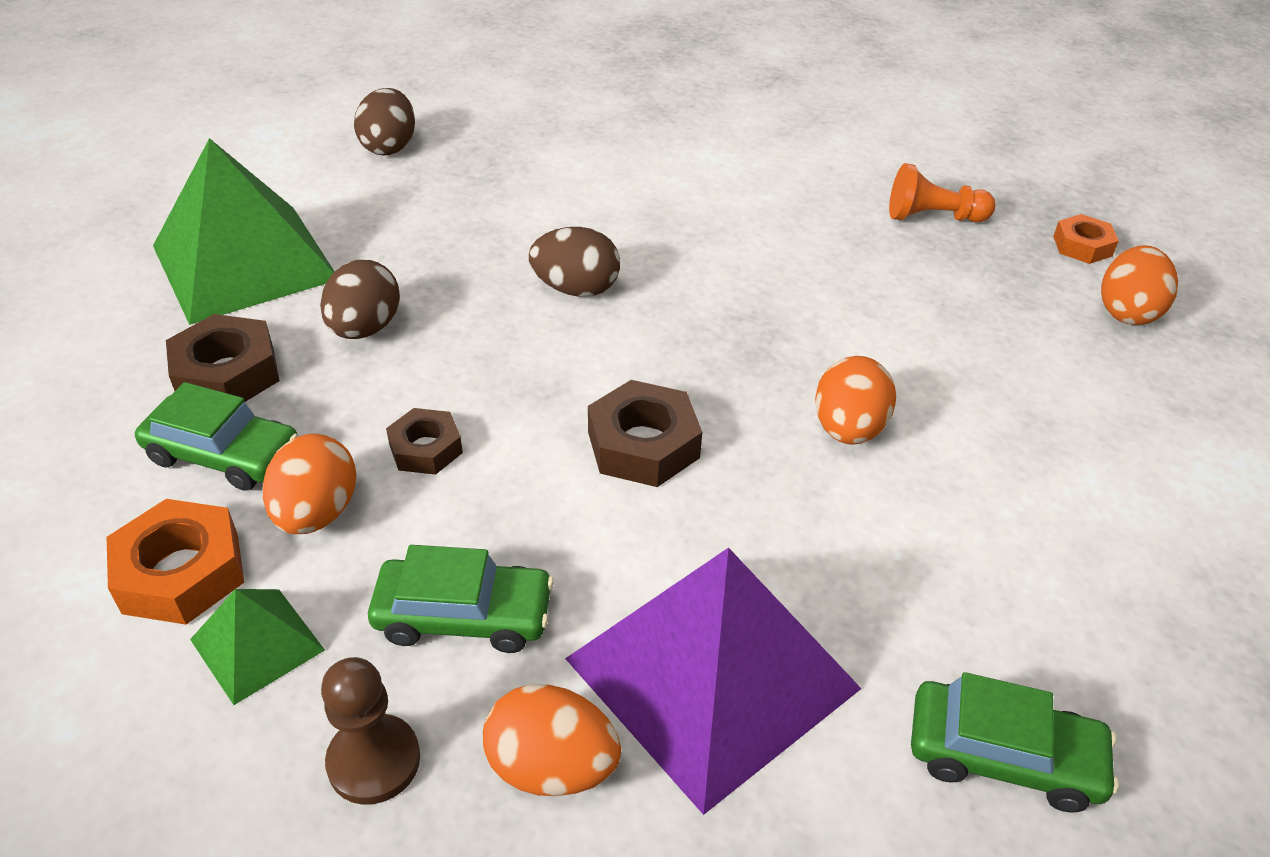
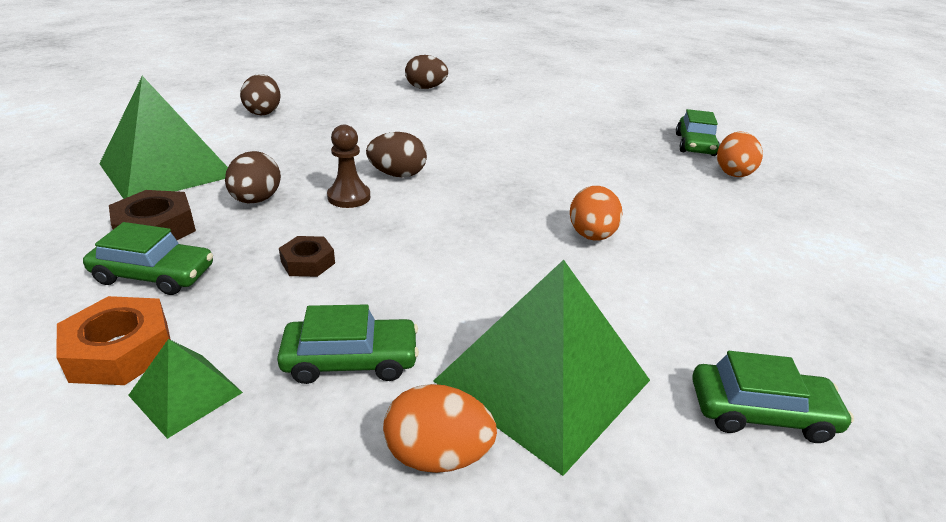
camera: 10 degrees left, 10 degrees down
orange egg [263,434,356,534] -> none
brown pawn [321,657,420,804] -> brown pawn moved to [327,125,370,208]
purple pyramid [565,547,862,815] -> green pyramid [434,260,650,476]
brown nut [588,380,702,487] -> none
orange pawn [889,163,996,222] -> none
orange nut [1053,214,1119,264] -> green car [676,109,720,156]
none -> brown egg [405,55,448,89]

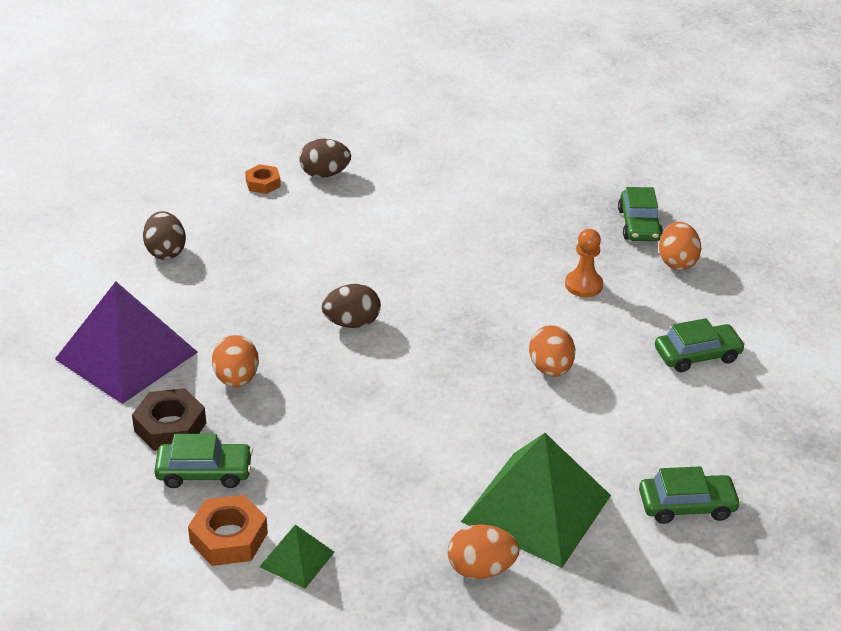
camera: 10 degrees left, 5 degrees up
green pyramid [99,76,228,199] -> purple pyramid [55,282,198,404]
brown egg [225,151,281,203] -> orange egg [212,335,259,388]
green car [277,304,419,384] -> green car moved to [655,318,745,372]
brown nut [279,236,335,277] -> none
brown pawn [327,125,370,208] -> none
none -> orange nut [245,164,281,194]
none -> orange pawn [565,229,603,297]

